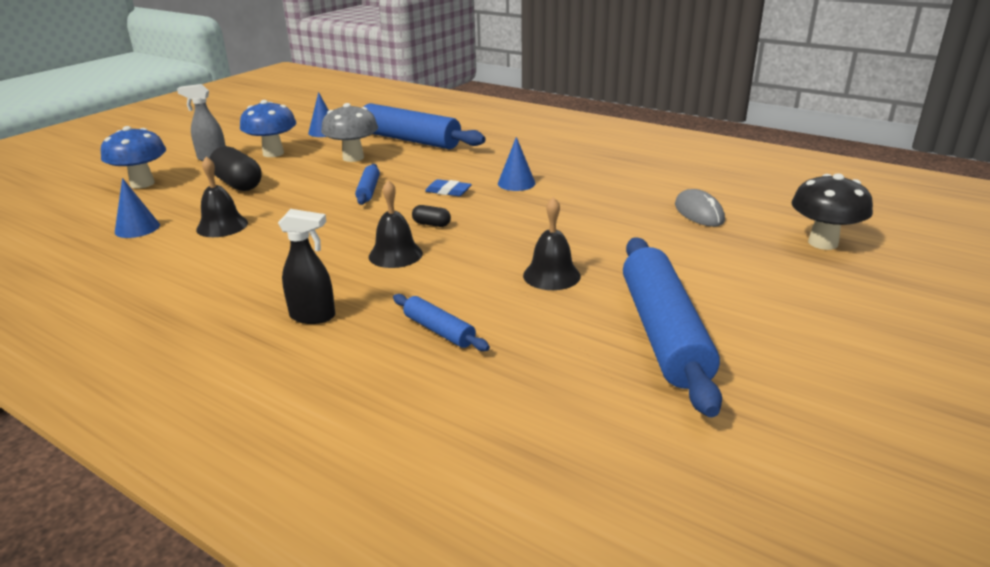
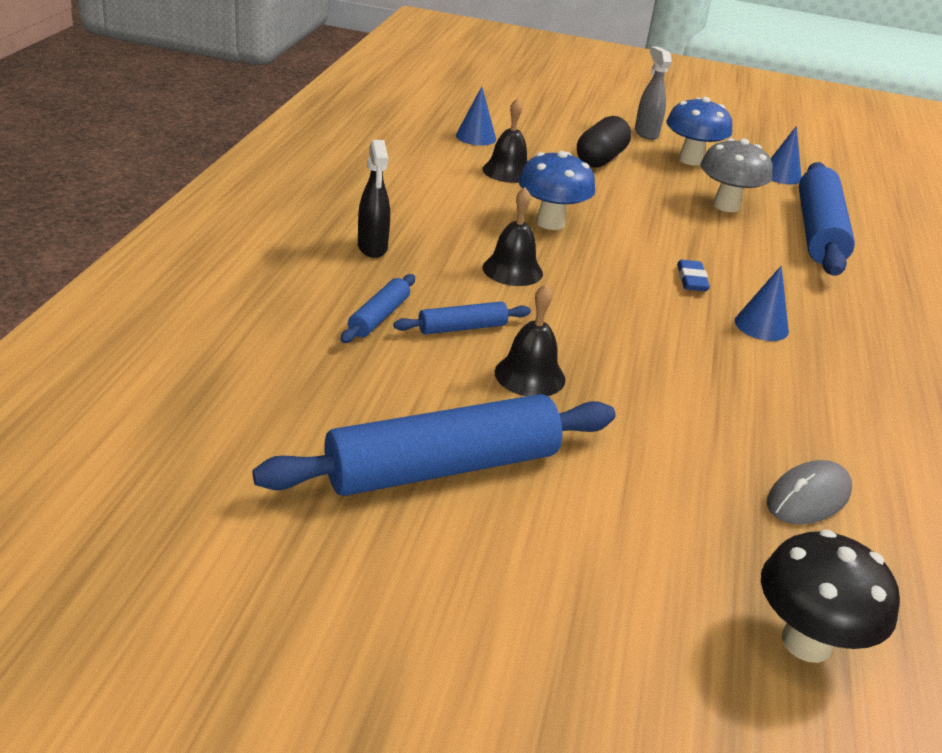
camera: 65 degrees right, 5 degrees up
blue mushroom [101,126,166,189] -> blue mushroom moved to [518,151,595,230]
blue rolling pin [355,164,380,205] -> blue rolling pin moved to [393,301,531,335]
black capsule [412,205,451,227] -> none

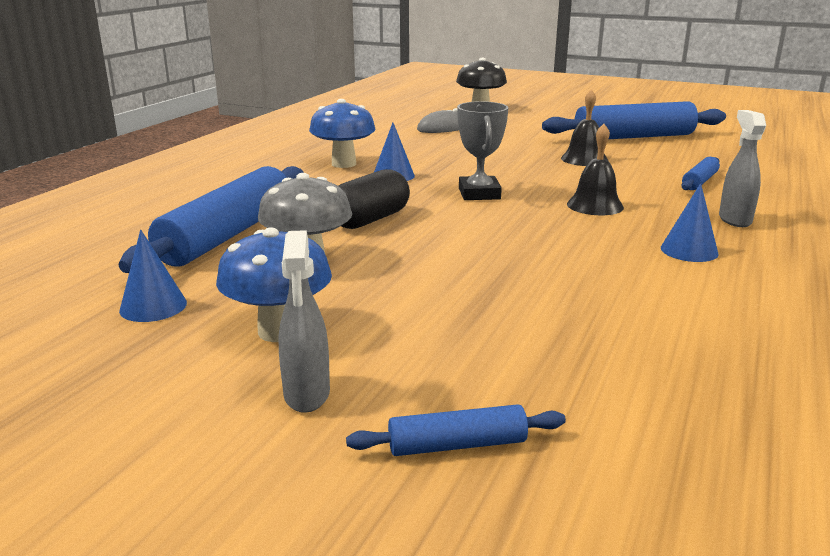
camera: 165 degrees left, 10 degrees down
black spray bottle [358,140,390,258] -> grey spray bottle [719,110,766,227]
blue rolling pin [393,301,531,335] -> blue rolling pin moved to [346,404,566,456]
blue cone [456,86,496,146] -> blue cone moved to [661,183,718,262]
black bell [482,98,527,183] -> none
blue mushroom [518,151,595,230] -> blue mushroom moved to [309,99,376,168]
black capsule [577,116,631,168] -> black capsule moved to [339,169,410,229]
blue eraser [677,260,710,292] -> none
none -> grey trophy [457,101,508,200]

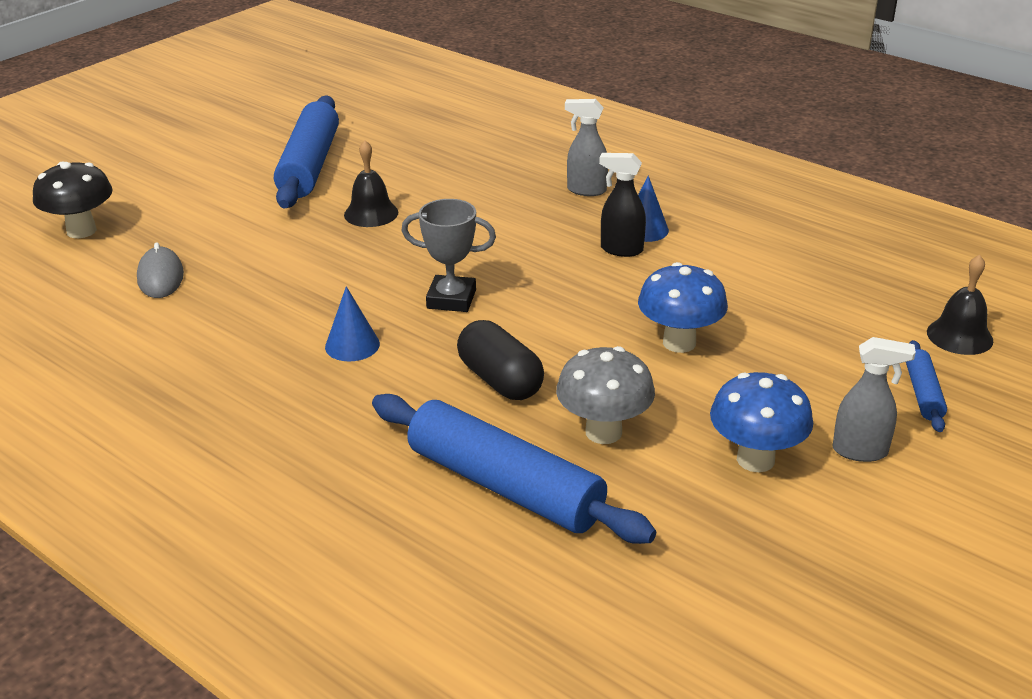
camera: 75 degrees left, 10 degrees up
blue cone [119,230,187,322] -> none
blue mushroom [309,99,376,168] -> blue mushroom moved to [638,262,728,353]
black bell [567,124,624,215] -> black bell moved to [927,255,993,355]
blue rolling pin [681,157,720,190] -> none
none -> black spray bottle [599,153,646,257]

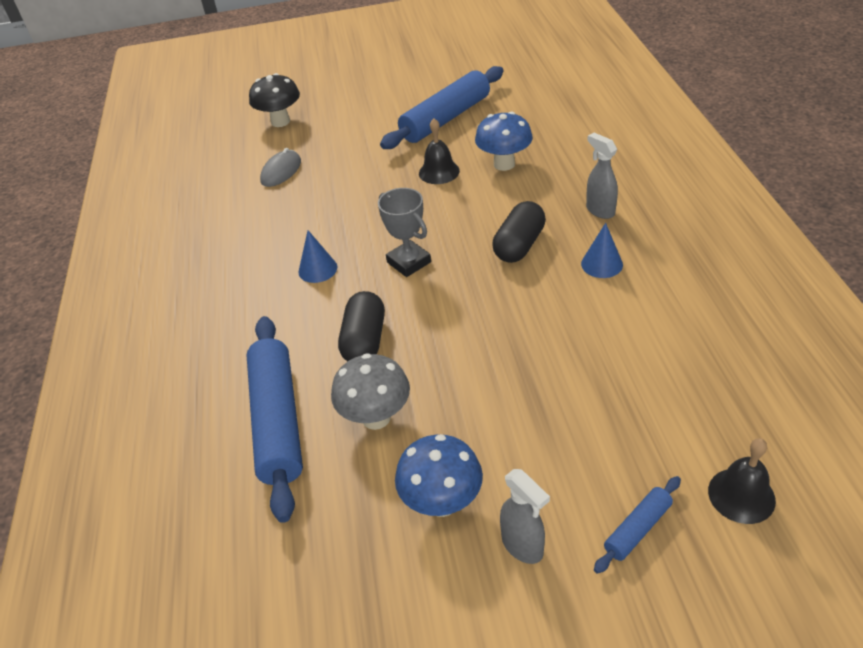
camera: 45 degrees right, 10 degrees up
black spray bottle [599,153,646,257] -> none
blue mushroom [638,262,728,353] -> blue mushroom moved to [475,112,533,171]
none -> black capsule [492,201,546,263]

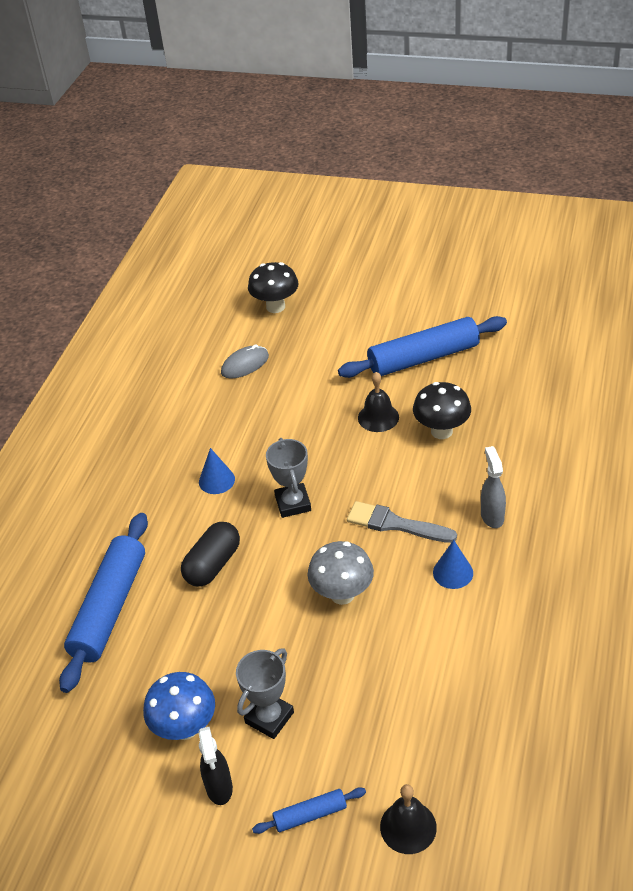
camera: 25 degrees right, 0 degrees up
grey mushroom [331,353,410,430] -> grey mushroom moved to [308,541,374,605]
blue mushroom [475,112,533,171] -> black mushroom [413,382,471,439]
black capsule [492,201,546,263] -> grey brush [347,501,457,543]
grey spray bottle [500,469,550,564] -> black spray bottle [198,726,233,805]
none -> grey trophy [236,648,294,739]

